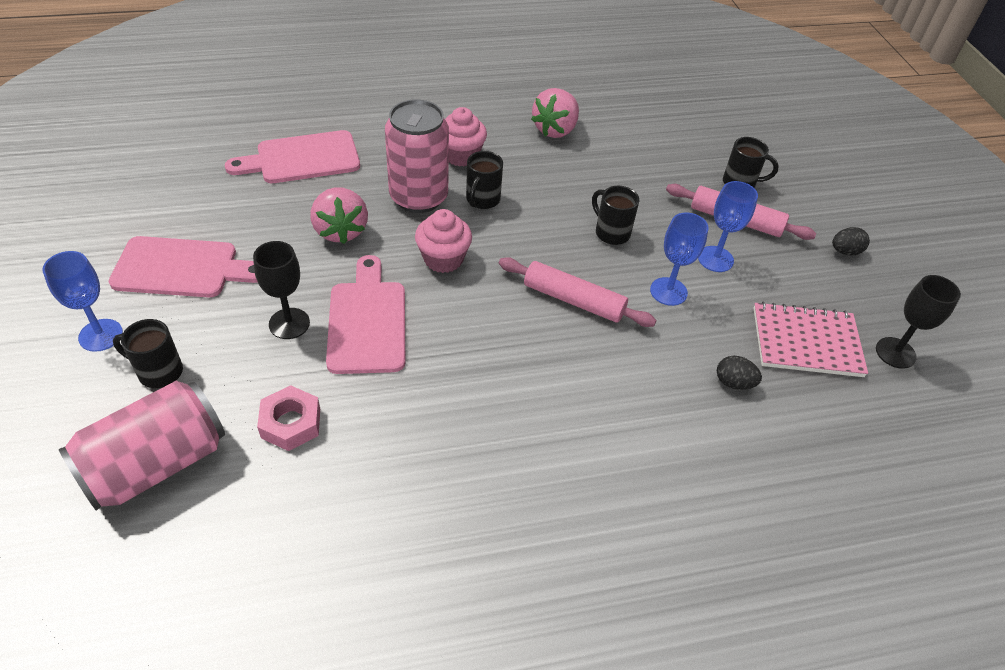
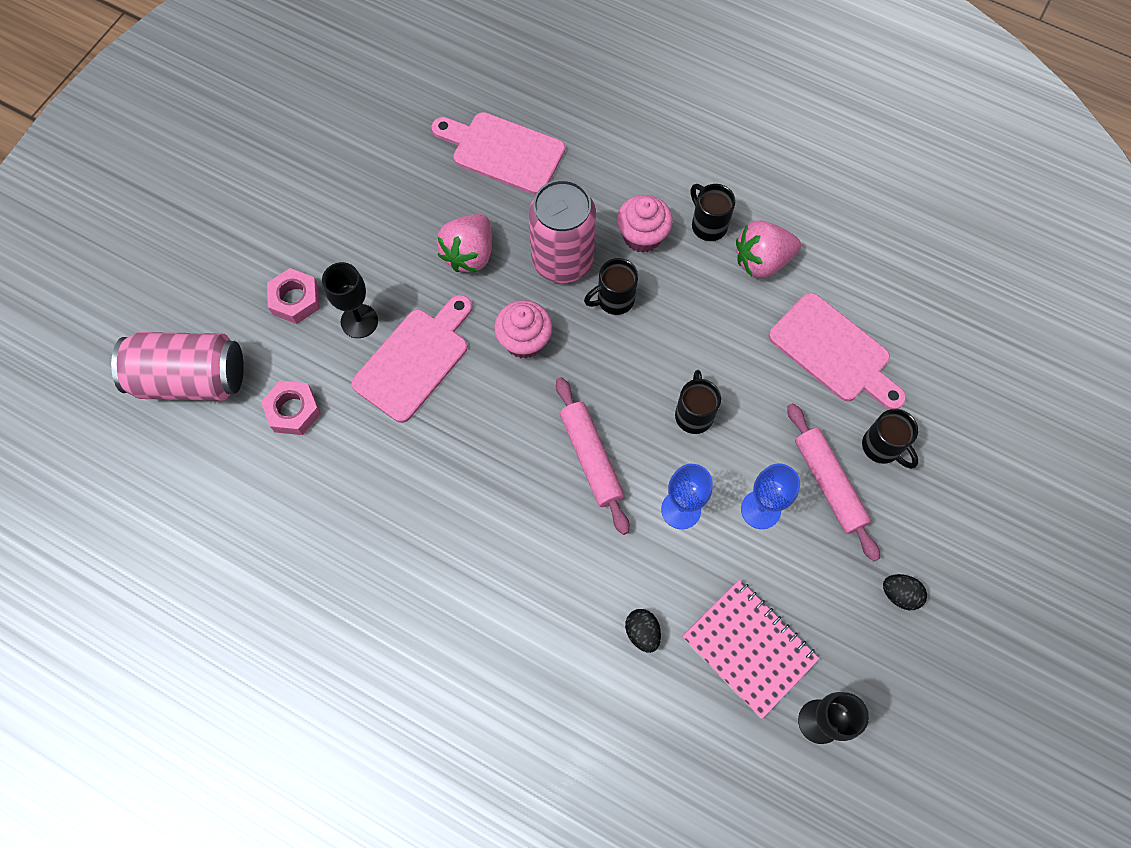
camera: 45 degrees right, 20 degrees up
blue goblet [43,251,123,352] -> none
pink cutting board [109,236,258,297] -> pink cutting board moved to [769,293,906,410]
black mug [113,319,183,388] -> black mug moved to [691,184,736,241]
none -> pink nut [267,268,320,324]

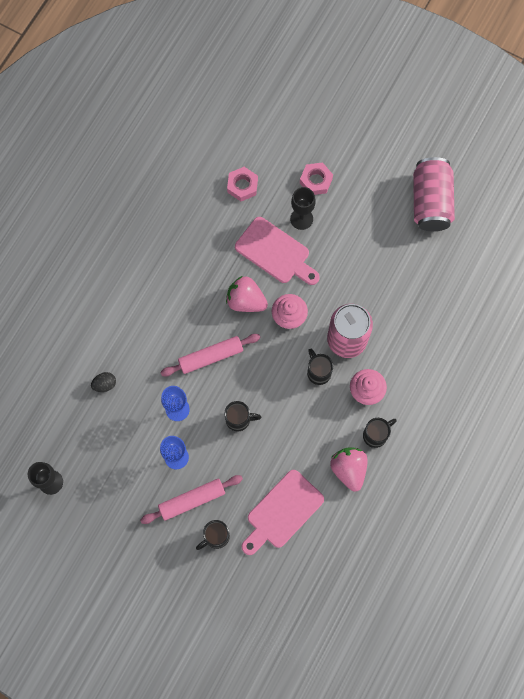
camera: 90 degrees right, 5 degrees up
pink can [111,332,244,401] -> pink can moved to [413,157,455,231]
pink cutting board [431,112,565,195] -> none
pink strawberry [436,214,492,272] -> pink strawberry moved to [226,276,268,312]
pink notebook [682,579,820,719] -> none
black egg [883,574,927,610] -> none

